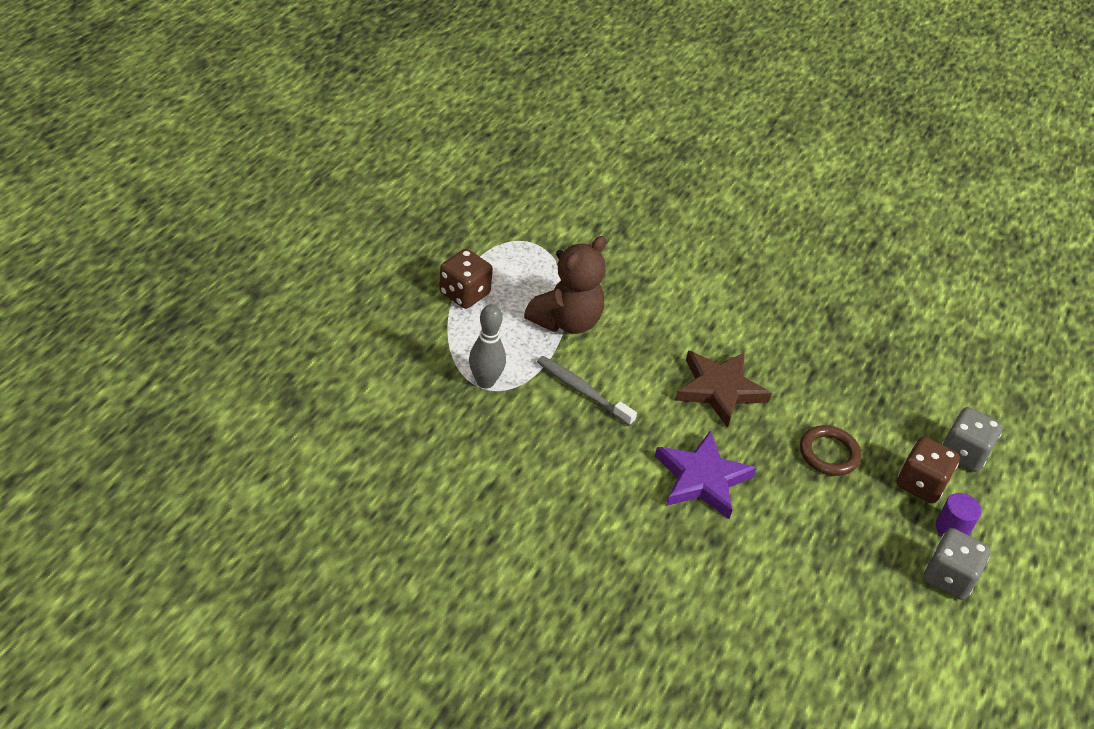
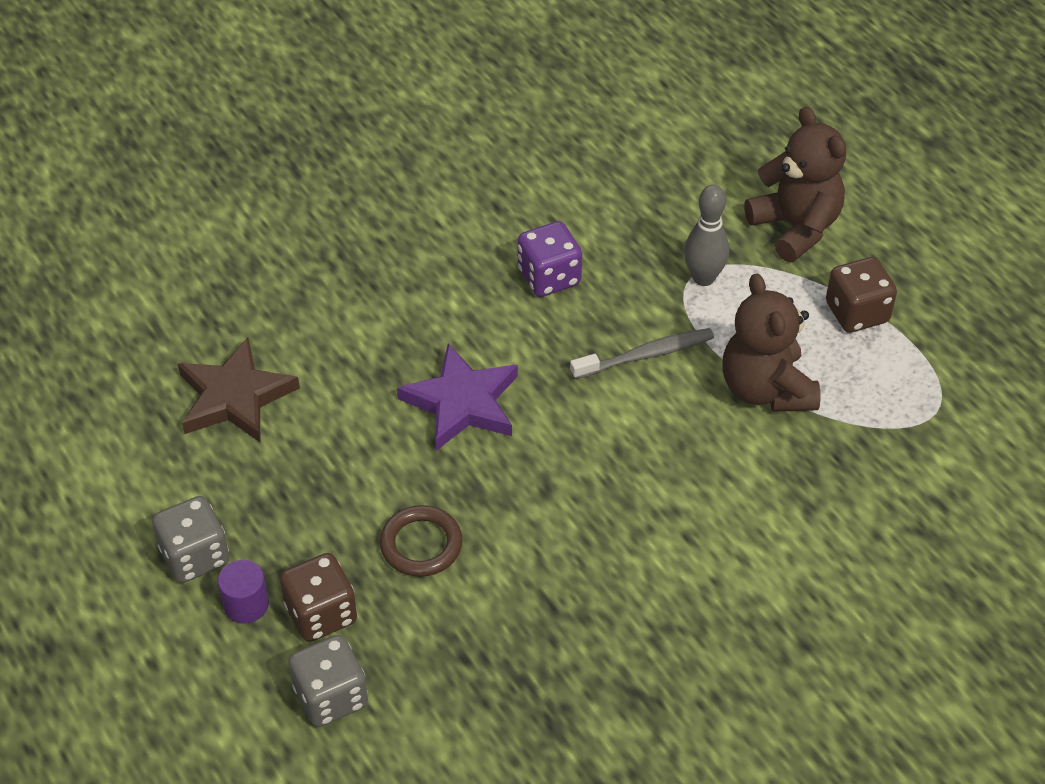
camera: 125 degrees right, 5 degrees up
brown star [675,351,772,428] -> brown star moved to [178,337,300,442]
none -> purple dice [518,221,582,297]
none -> brown teddy bear [745,107,846,262]

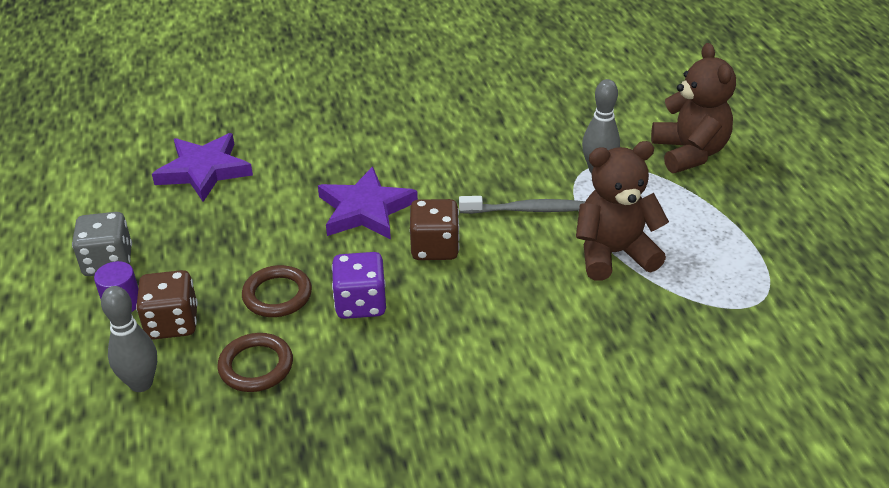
camera: 20 degrees right, 10 degrees down
brown star [178,337,300,442] -> purple star [152,133,253,202]
grey dice [288,635,368,727] -> grey bowling pin [101,286,157,392]
purple dice [518,221,582,297] -> purple dice moved to [332,252,386,319]
brown teddy bear [722,273,821,412] -> brown teddy bear turned 75 degrees clockwise [576,141,669,281]
brown dice [826,257,897,333] -> brown dice moved to [410,199,460,260]
none -> brown ring [217,333,293,392]

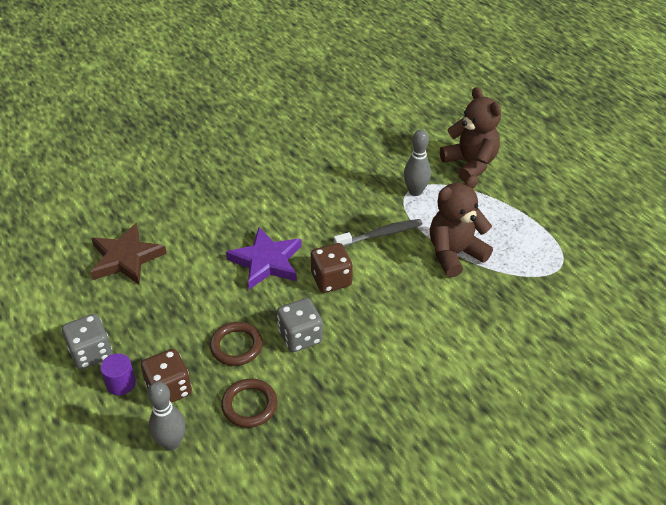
camera: 20 degrees left, 5 degrees up
purple star [152,133,253,202] -> brown star [90,223,167,285]
purple dice [332,252,386,319] -> grey dice [277,298,323,352]

